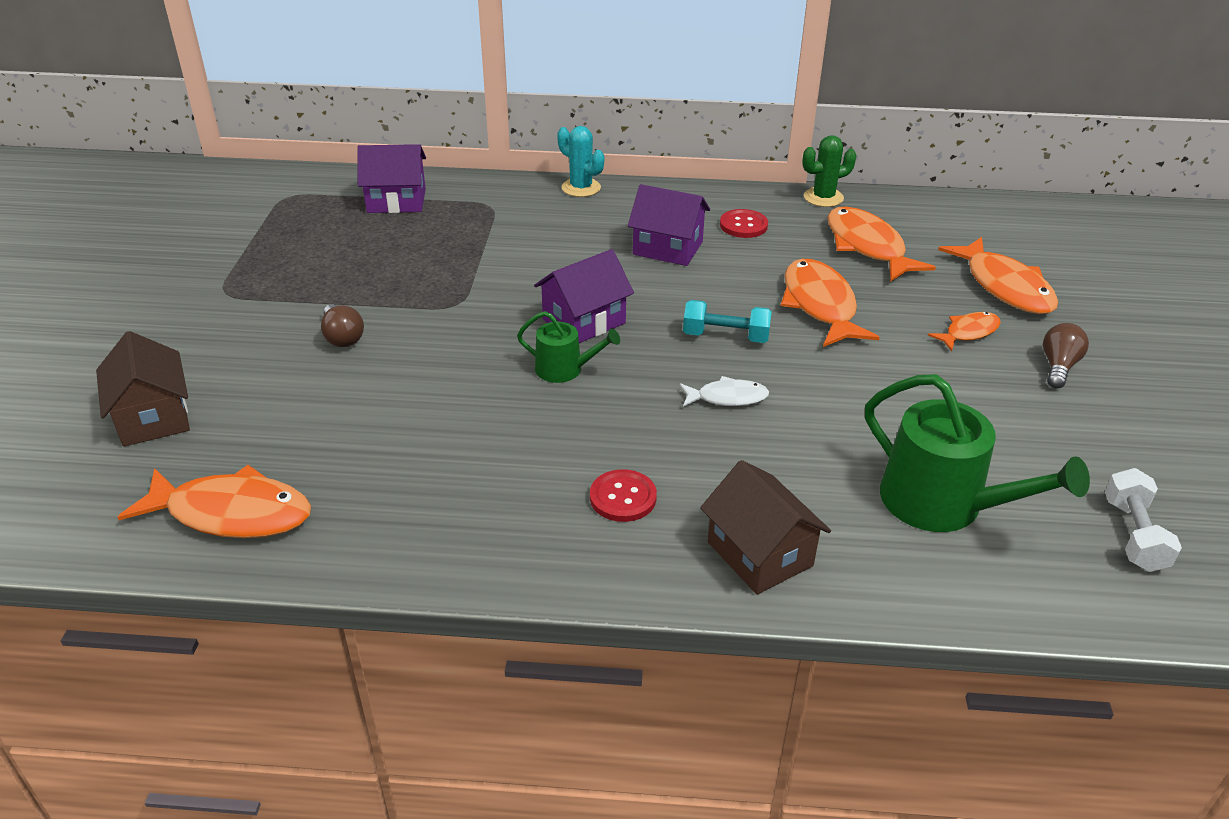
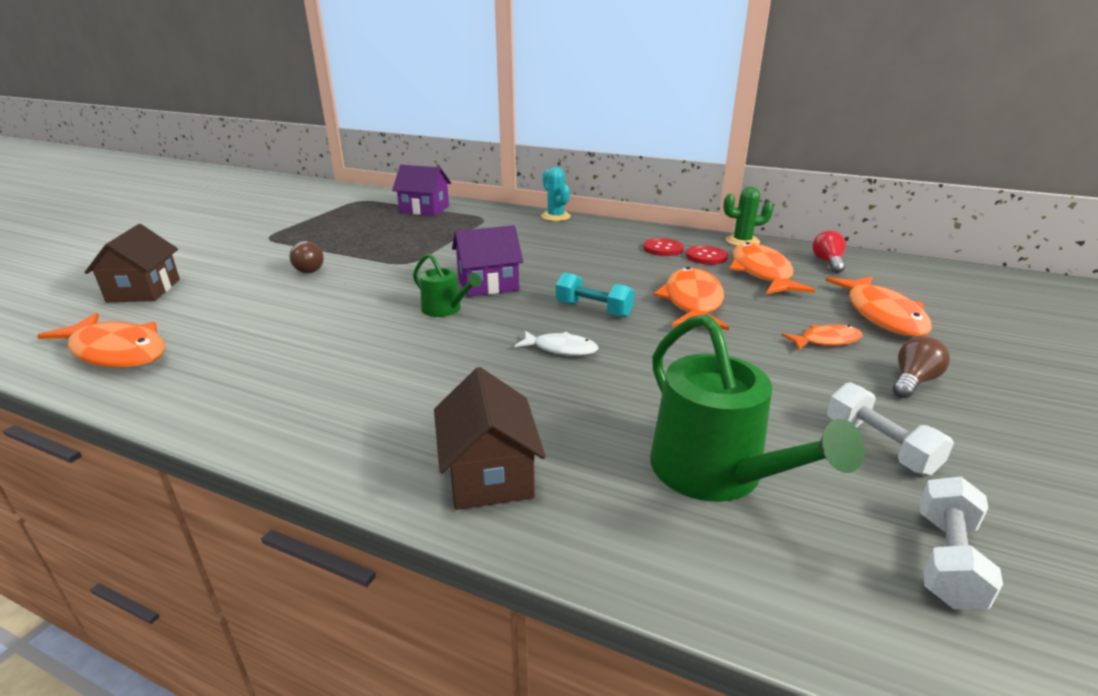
camera: 20 degrees right, 10 degrees down
red button [590,469,657,522] -> red button moved to [686,245,728,265]
purple house [628,184,710,266] -> none
none -> red light bulb [812,230,846,273]
none -> white dumbbell [827,382,954,475]

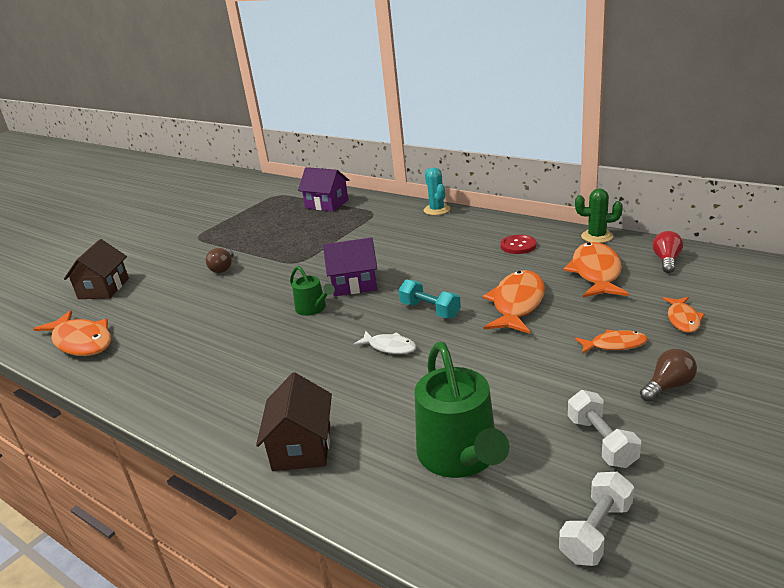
camera: 15 degrees right, 0 degrees up
red button [686,245,728,265] -> none
orange fish [825,276,932,337] -> orange fish [663,297,705,333], size x0.55

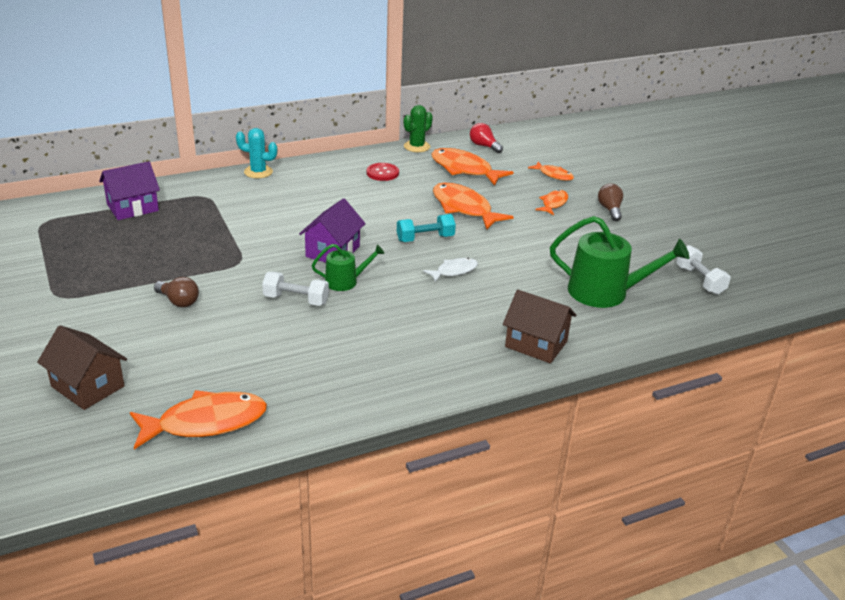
camera: 65 degrees left, 5 degrees up
white dumbbell [568,390,641,468] -> white dumbbell moved to [262,272,329,306]

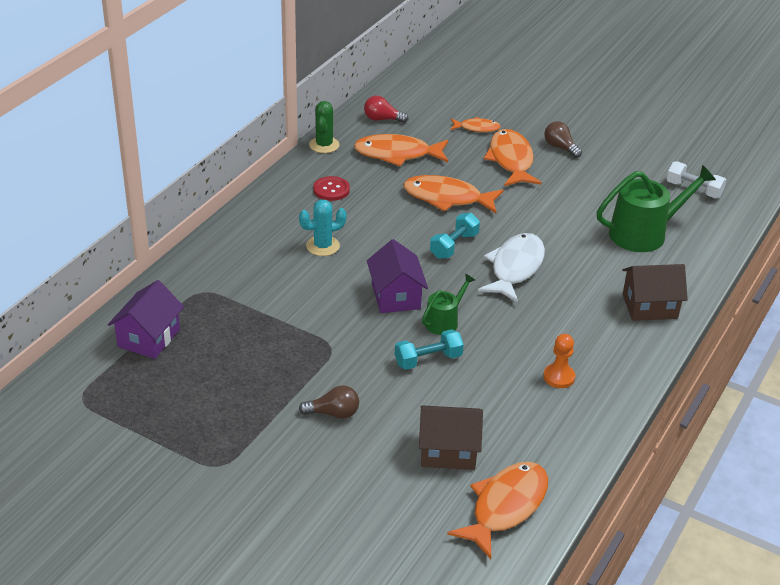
camera: 35 degrees left, 5 degrees up
brown house [37,325,127,410] -> brown house moved to [419,405,483,470]
turquoise cactus [236,128,277,178] -> turquoise cactus moved to [299,200,347,256]
white dumbbell [262,272,329,306] -> turquoise dumbbell [395,329,464,370]
white fish [423,258,478,282] -> white fish [478,233,545,303], size x1.83
orange fish [535,190,568,215] -> orange fish [484,129,542,186], size x1.83
none -> orange pawn [543,334,575,388]

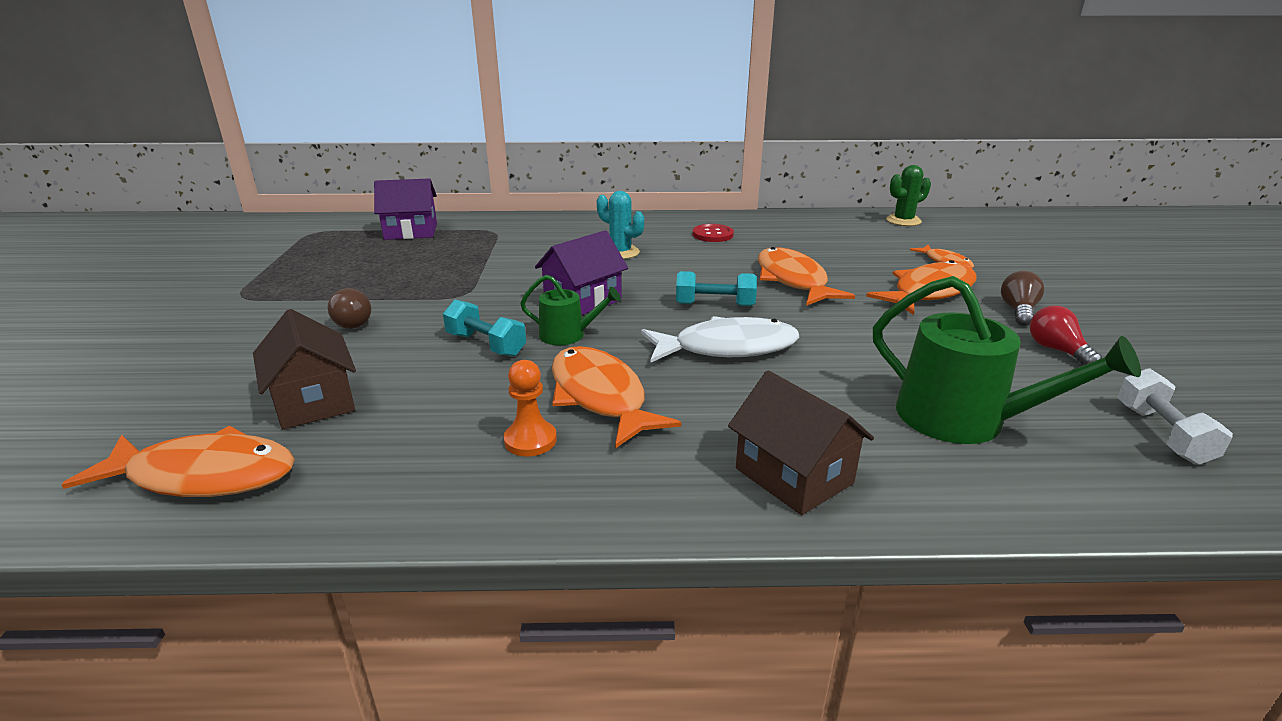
camera: 60 degrees right, 10 degrees down
green cactus [309,101,339,153] -> green cactus moved to [886,165,931,226]
orange fish [354,134,448,166] -> orange fish moved to [552,346,681,448]
red light bulb [364,96,408,123] -> red light bulb moved to [1030,306,1102,365]

